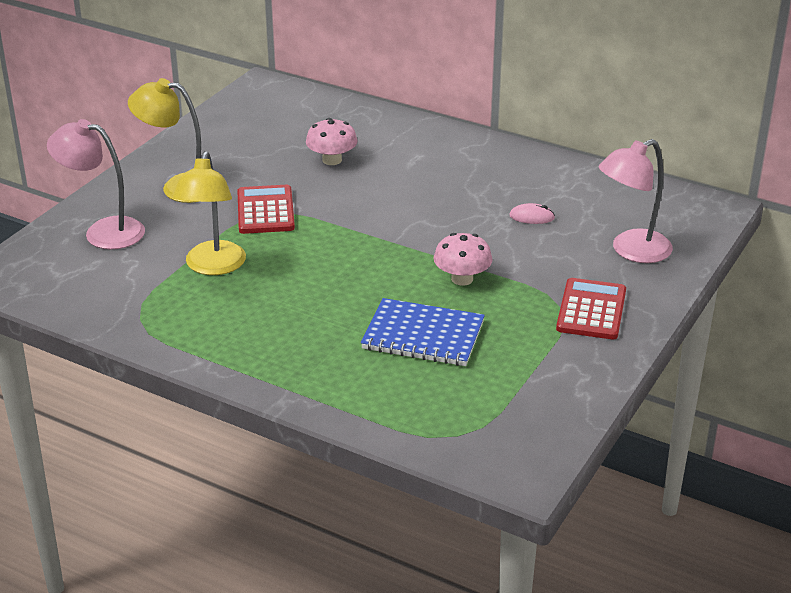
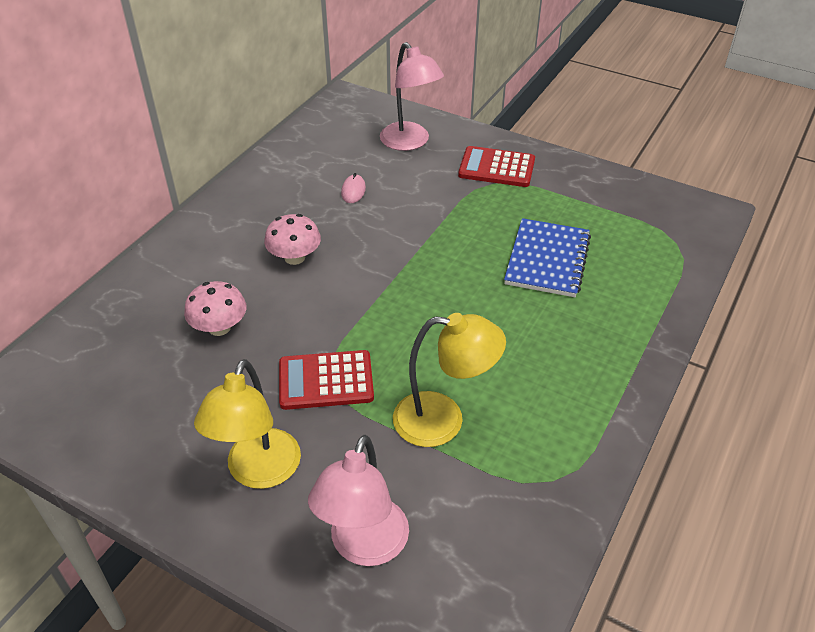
camera: 90 degrees left, 10 degrees up
pink mushroom [434,233,493,286] -> pink mushroom moved to [264,214,321,265]

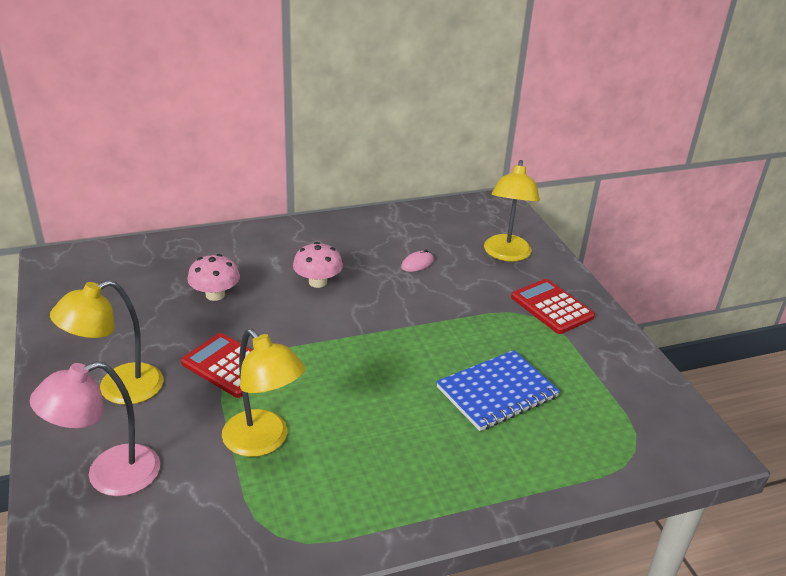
camera: 40 degrees right, 10 degrees down
pink lamp [380,42,444,151] -> yellow lamp [484,160,540,262]

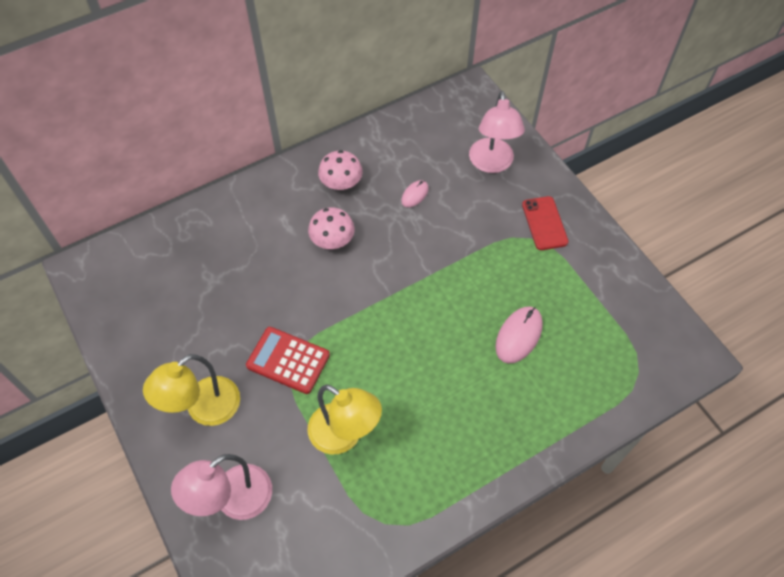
camera: 10 degrees left, 25 degrees up
pink mushroom [187,254,240,301] -> pink mushroom moved to [318,150,363,190]
blue notebook [436,350,560,431] -> pink mouse [495,307,543,364]
yellow lamp [484,160,540,262] -> pink lamp [469,91,525,173]
red calculator [511,279,595,334] -> red phone [522,196,569,250]

